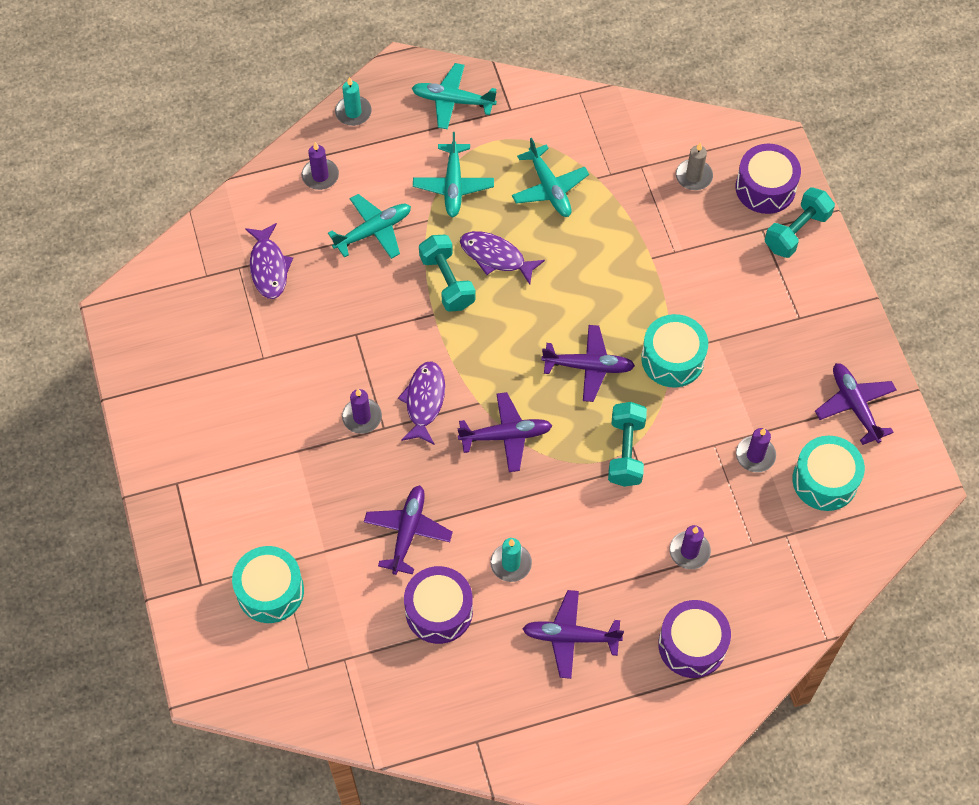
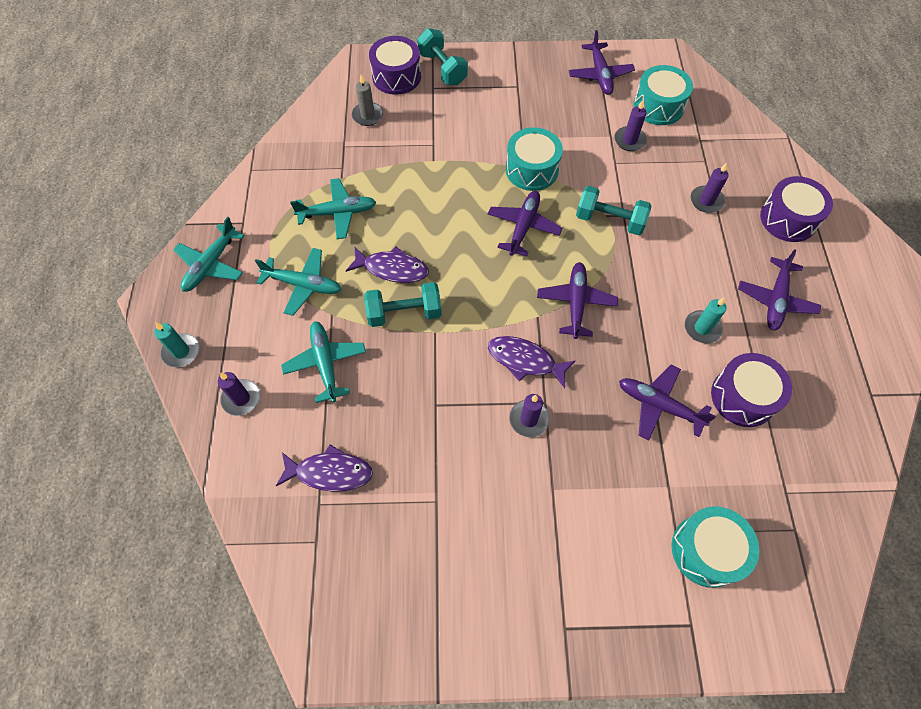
camera: 75 degrees left, 0 degrees up
purple fish [460,231,545,285] -> purple fish turned 120 degrees counterclockwise [346,246,429,283]
purple plane [815,363,897,445] -> purple plane turned 90 degrees counterclockwise [568,30,635,95]

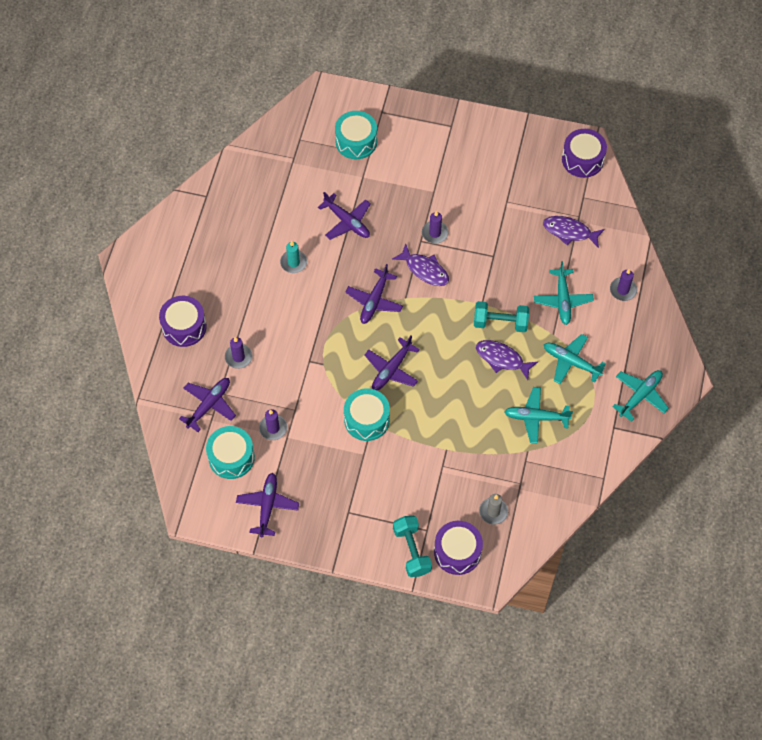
camera: 165 degrees left, 0 degrees up
turquoise candle [154,322,199,367] -> none
turquoise dumbbell [576,186,651,235] -> none
purple drum [711,353,792,427] -> purple drum moved to [562,129,607,178]
purple plane [738,249,821,331] -> purple plane moved to [179,378,236,432]

